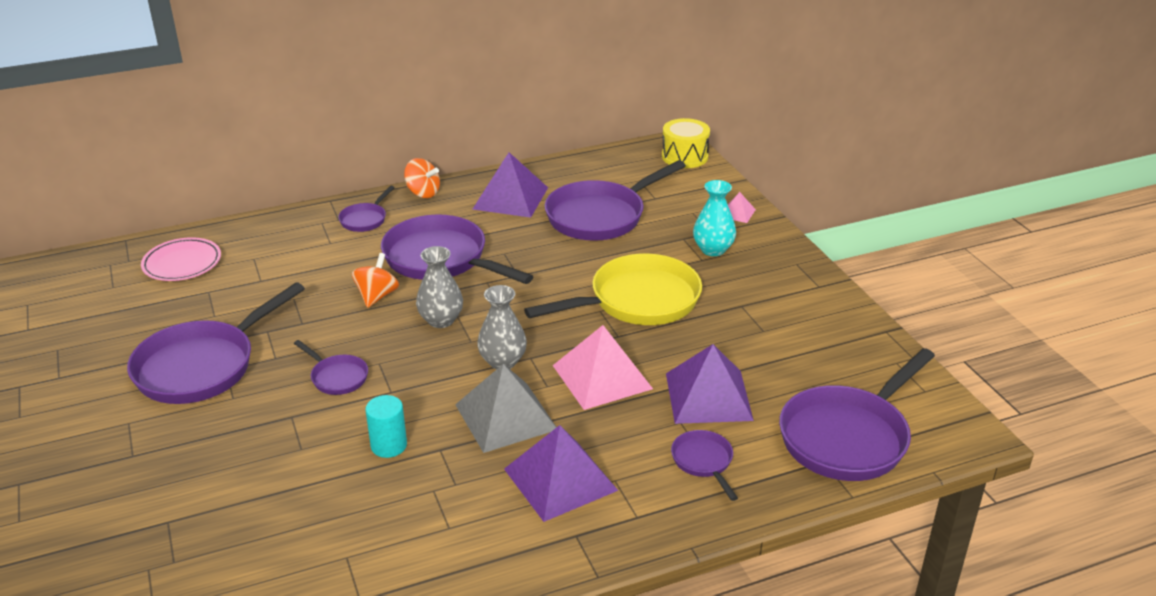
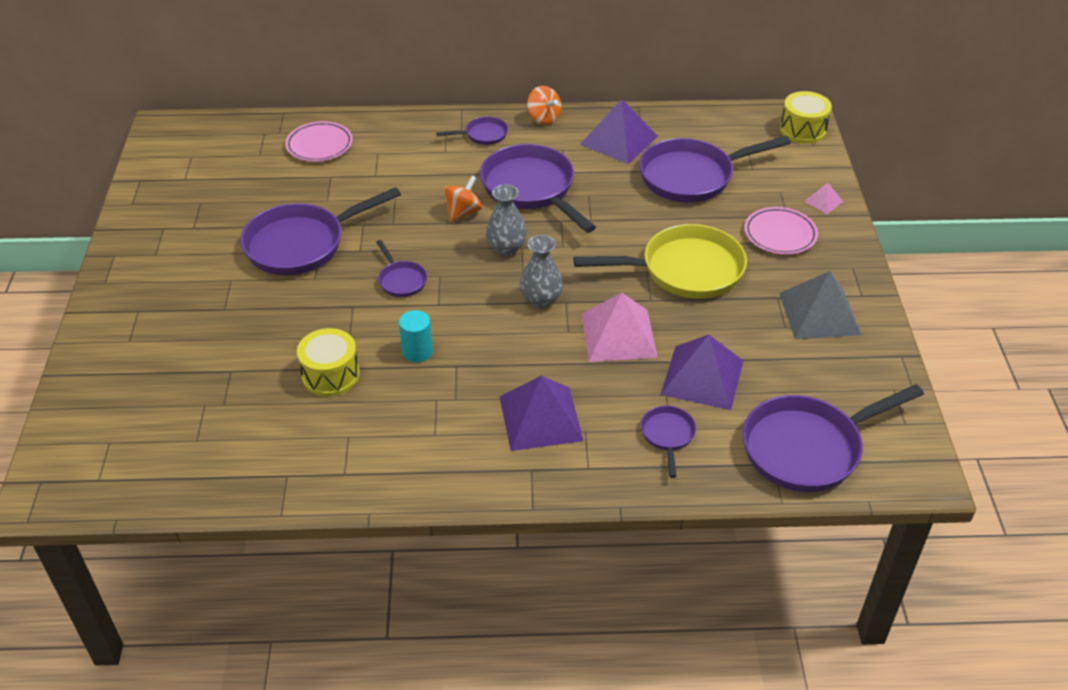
camera: 20 degrees right, 10 degrees up
purple pan [338,186,395,232] -> purple pan turned 150 degrees counterclockwise [436,117,508,145]
grey pyramid [455,364,557,453] -> grey pyramid moved to [779,271,861,339]
turquoise vase [693,180,736,256] -> pink plate [744,207,818,255]
none -> yellow drum [297,328,360,397]

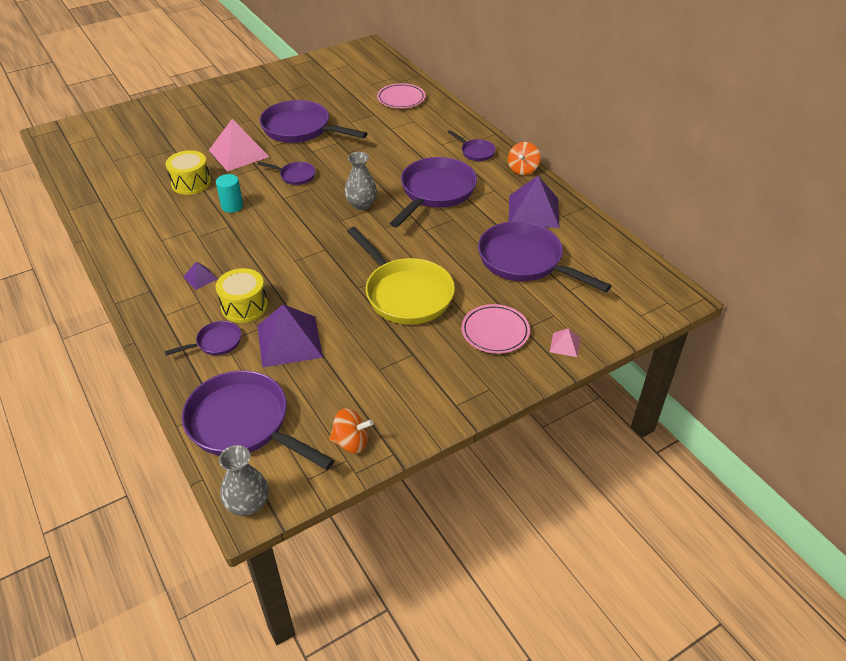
camera: 60 degrees right, 0 degrees up
purple pan [376,240,427,297] -> purple pan turned 105 degrees counterclockwise [258,162,315,185]
orange spinning top [444,176,482,222] -> orange spinning top moved to [329,408,373,453]
purple pyramid [500,376,584,451] -> purple pyramid [184,262,218,290], size x0.46
grey vase [520,235,563,308] -> grey vase moved to [219,445,268,516]
pink pyramid [581,293,658,362] -> pink pyramid moved to [209,119,270,171]
grey pyramid [779,271,861,339] -> none
yellow drum [780,91,832,144] -> yellow drum moved to [216,268,268,323]

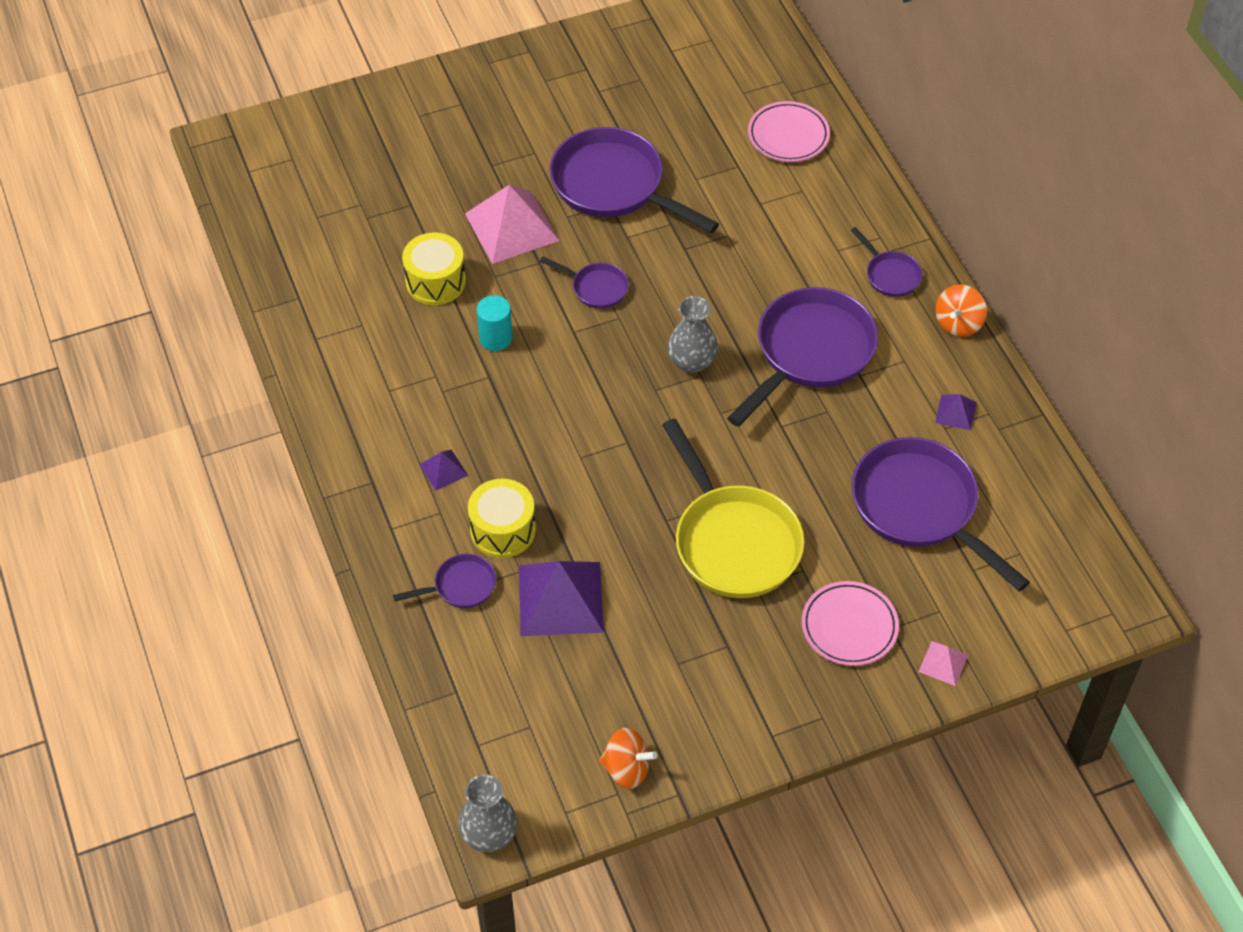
camera: 10 degrees right, 10 degrees up
purple pan [182,370,335,470] -> none
purple pyramid [509,176,560,228] -> purple pyramid [935,394,977,431], size x0.46

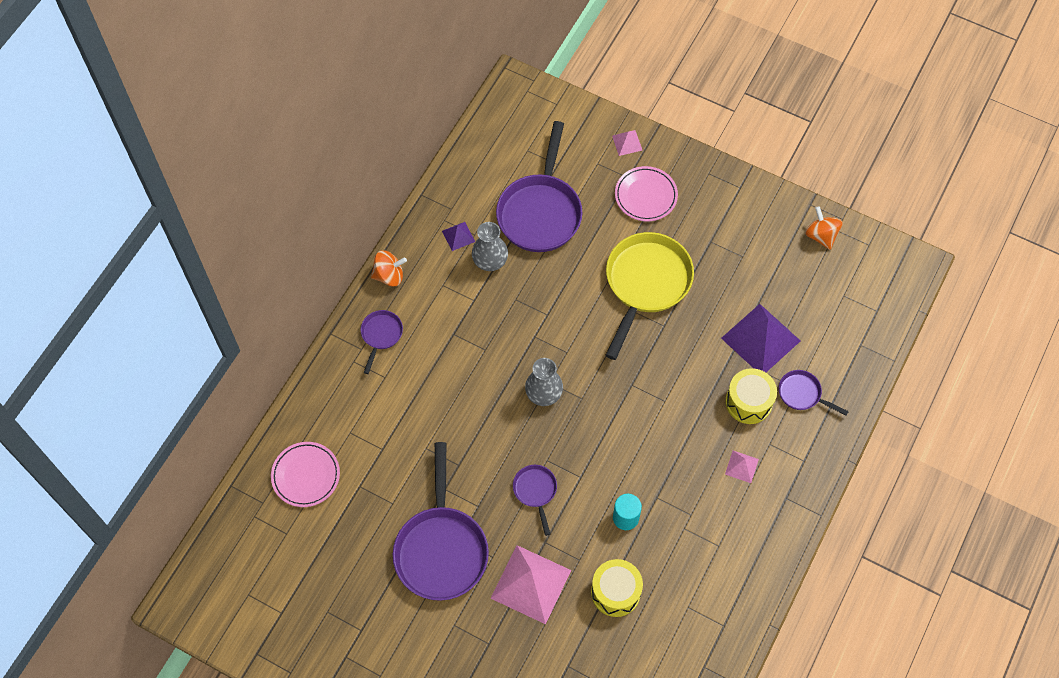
camera: 130 degrees left, 10 degrees up
purple pyramid [419,450,468,490] -> pink pyramid [725,451,759,483]
grey vase [459,774,517,852] -> grey vase moved to [472,222,508,271]
purple pan [727,287,878,427] -> none

